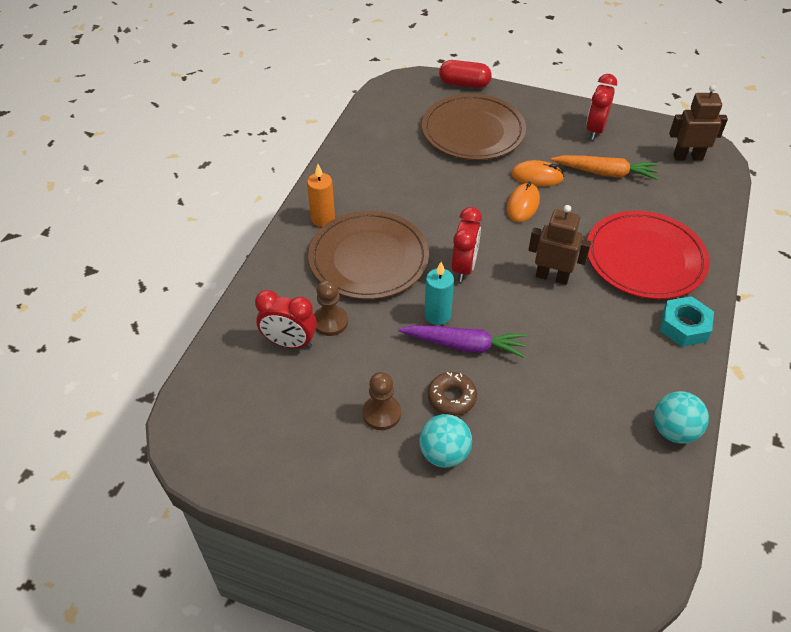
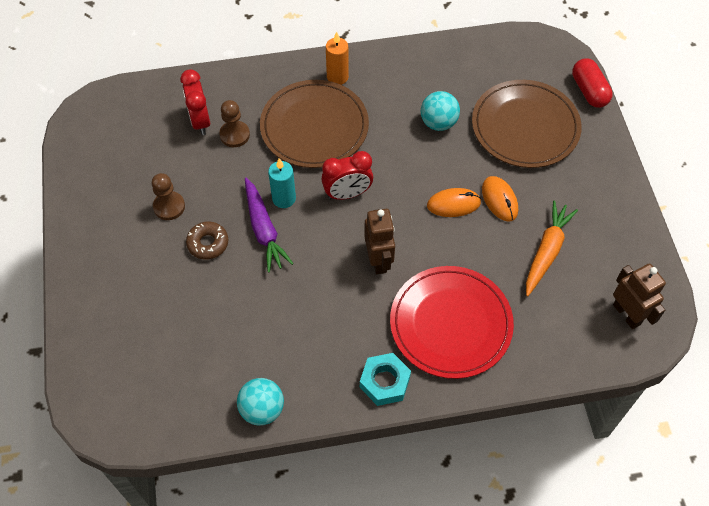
camera: 60 degrees right, 10 degrees up
turquoise ball [419,414,472,468] -> turquoise ball moved to [421,91,460,131]
orange carrot [551,155,659,180] -> orange carrot turned 135 degrees counterclockwise [526,201,578,296]
red clock [586,74,617,140] -> none

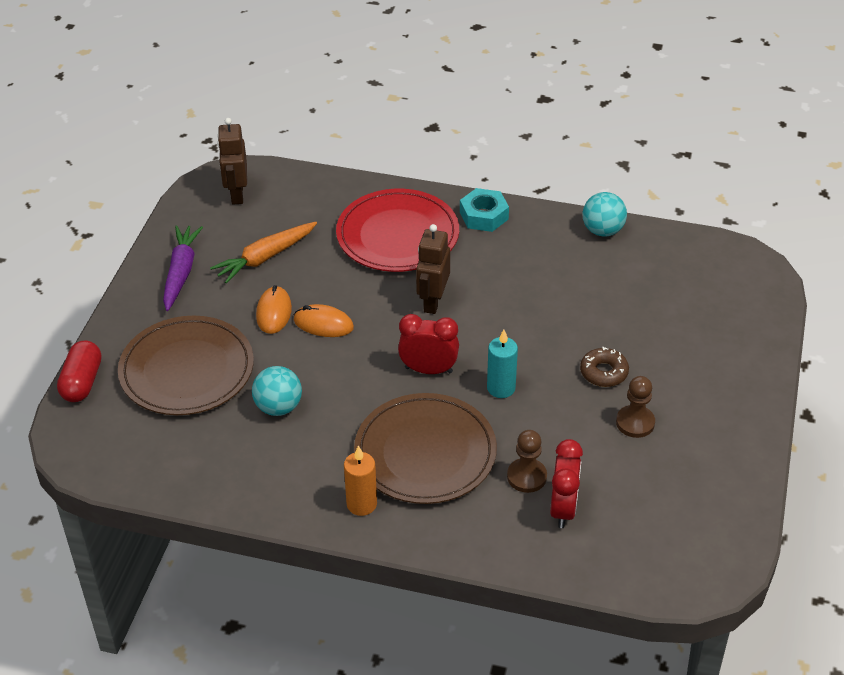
camera: 155 degrees left, 15 degrees down
purple carrot [245,178,294,273] -> purple carrot moved to [163,225,203,311]

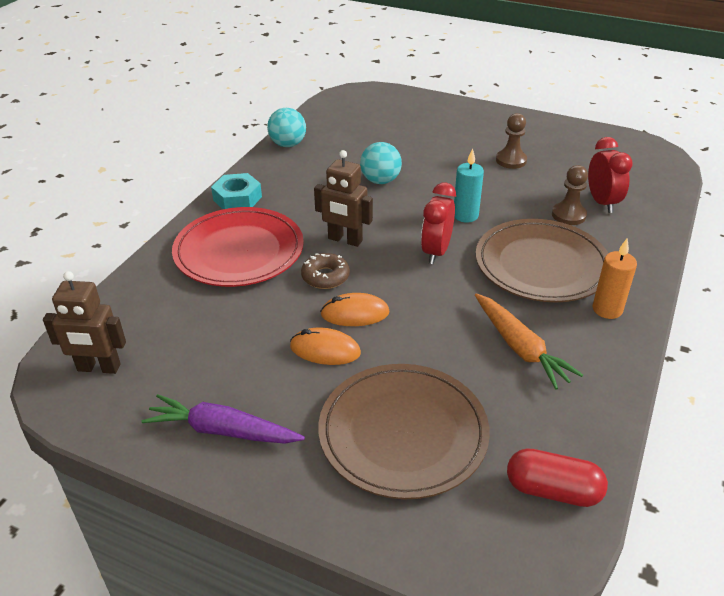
camera: 80 degrees left, 5 degrees down
red capsule [57,341,101,402] -> red capsule moved to [507,448,608,507]
orange carrot [210,222,317,284] -> orange carrot moved to [475,293,583,389]
turquoise ball [252,366,302,416] -> turquoise ball moved to [360,142,402,184]
orange mouse [294,304,354,337] -> orange mouse turned 60 degrees clockwise [320,293,389,326]
red clock [550,439,583,528] -> red clock turned 60 degrees clockwise [588,137,633,213]
brown donut [580,347,629,387] -> brown donut moved to [301,253,350,289]

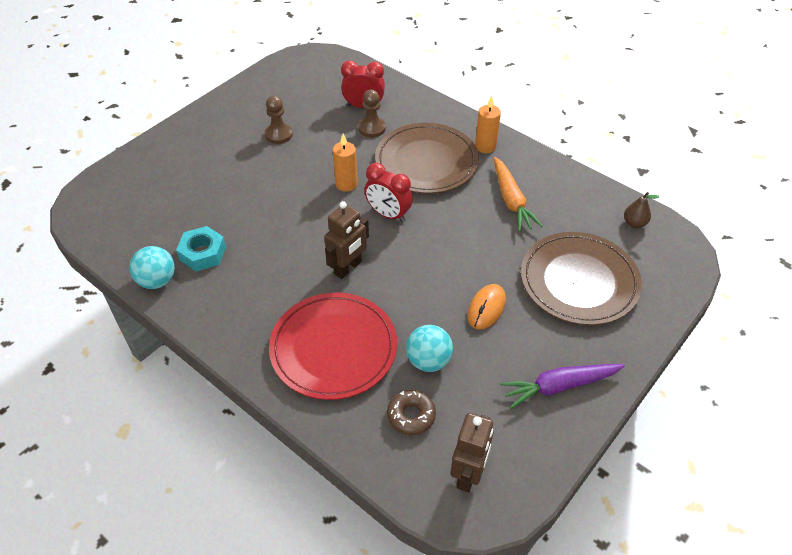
camera: 75 degrees left, 10 degrees up
purple carrot [141,394,305,444] -> purple carrot turned 45 degrees clockwise [500,364,625,409]
turquoise nut [211,173,262,209] -> turquoise nut moved to [176,226,226,271]
brown donut [301,253,350,289] -> brown donut moved to [387,390,436,435]
orange mouse [320,293,389,326] -> none
turquoise ball [360,142,402,184] -> turquoise ball moved to [406,325,453,372]
turquoise candle [454,148,484,223] -> orange candle [333,134,358,192]
orange carrot [475,293,583,389] -> orange carrot turned 90 degrees clockwise [494,157,543,232]
red capsule [507,448,608,507] -> brown pear [624,192,659,228]

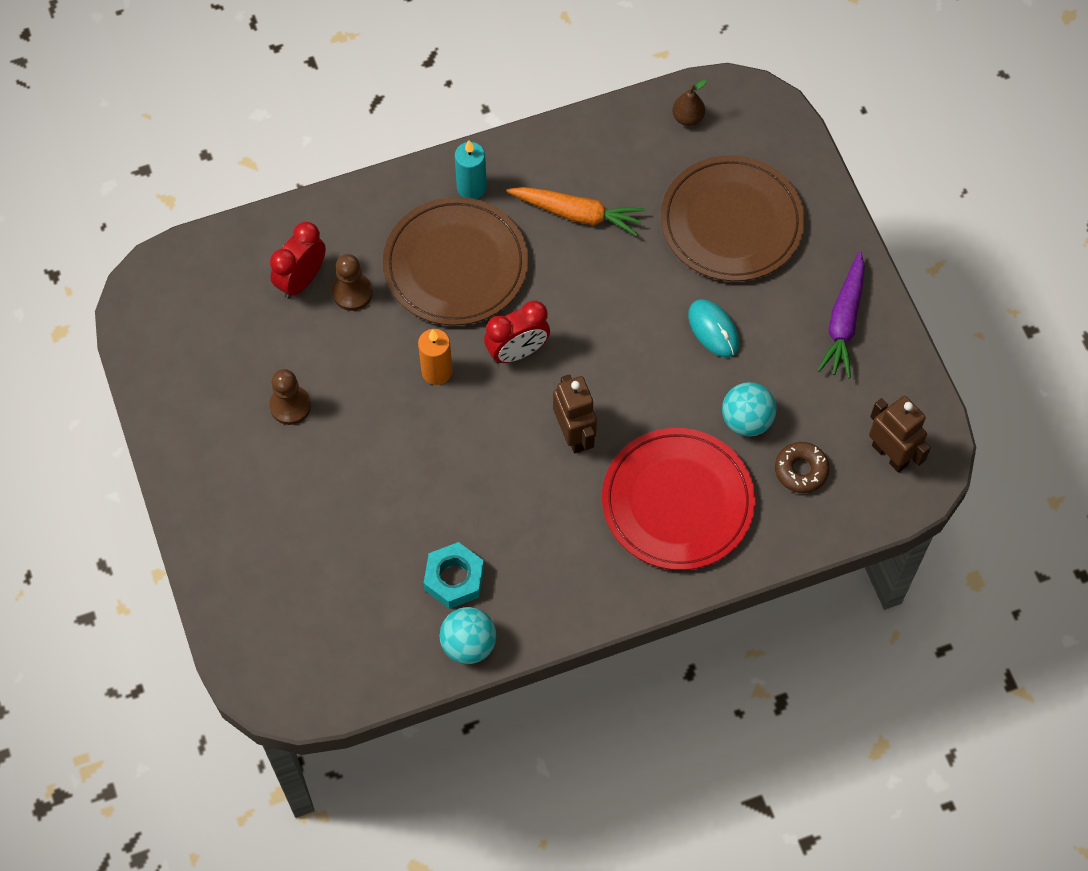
camera: 60 degrees left, 15 degrees up
orange mouse [467,284,506,329] -> turquoise mouse [688,299,739,357]
orange candle [475,95,501,153] -> turquoise candle [455,140,487,199]

